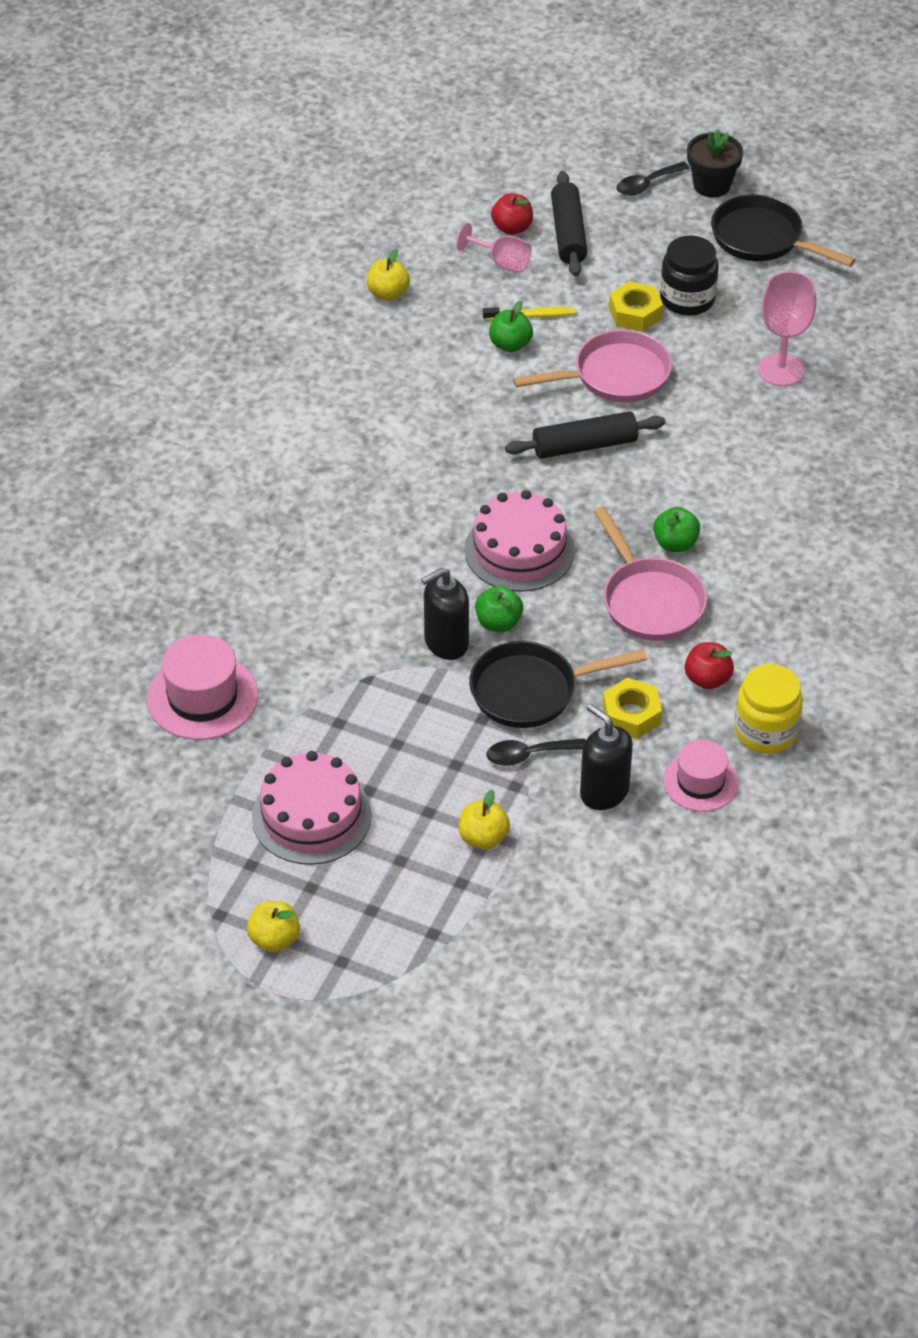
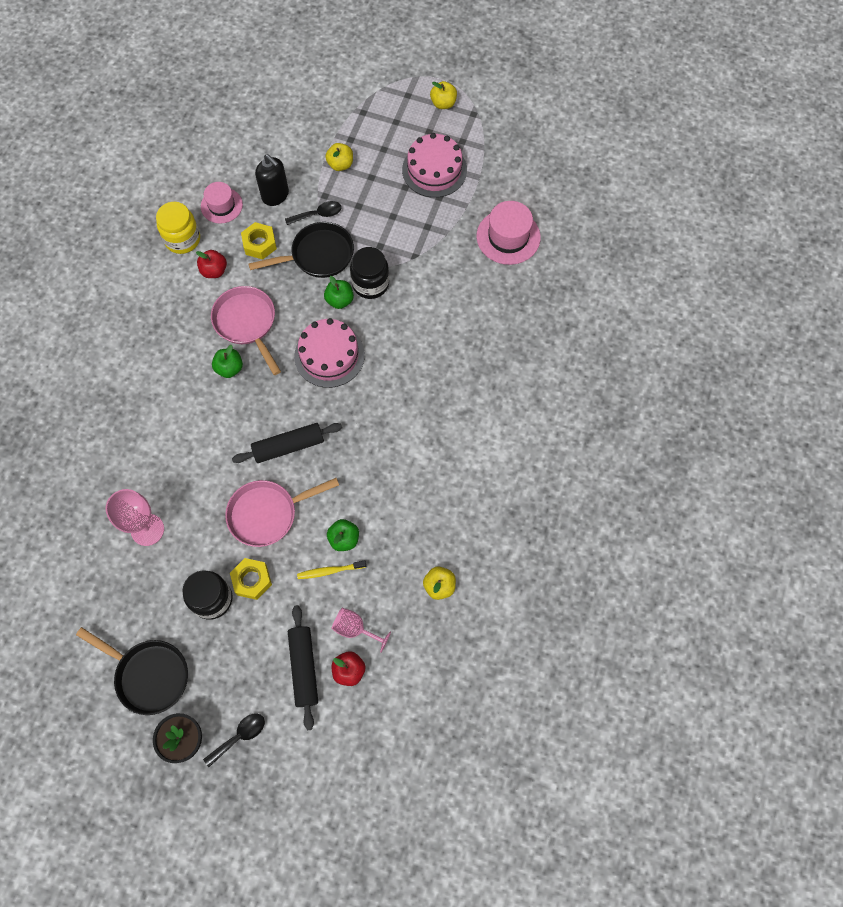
camera: 175 degrees right, 20 degrees up
black soap dispenser [421,568,469,660] -> black jar [350,247,389,299]

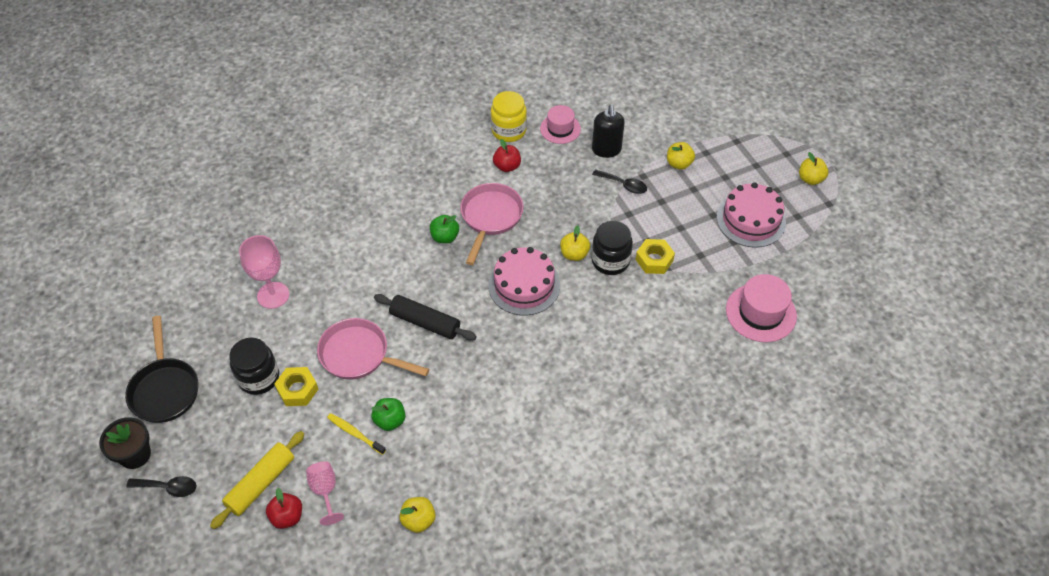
camera: 45 degrees right, 15 degrees down
yellow nut [241,222,277,260] -> yellow nut moved to [636,239,675,274]
black pan [248,222,354,278] -> none
black rolling pin [288,605,318,730] -> yellow rolling pin [210,431,305,529]
green apple [324,276,354,309] -> yellow apple [560,225,590,261]

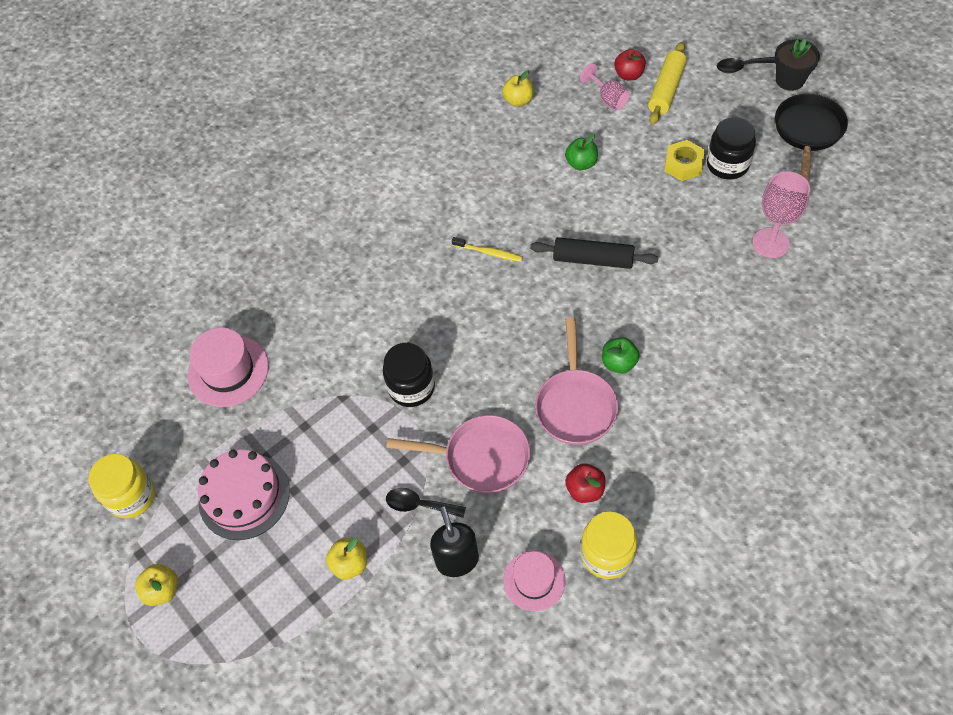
camera: 170 degrees right, 5 degrees up
black pan [125,316,198,423] -> black pan turned 45 degrees clockwise [775,94,848,183]
pink pan [317,318,429,380] -> pink pan moved to [387,415,530,493]
yellow toothbrush [327,413,386,455] -> yellow toothbrush moved to [452,237,523,262]
pink cake [488,247,560,316] -> none
yellow apple [560,225,590,261] -> none
yellow nut [636,239,675,274] -> none
none -> yellow jar [89,454,155,519]

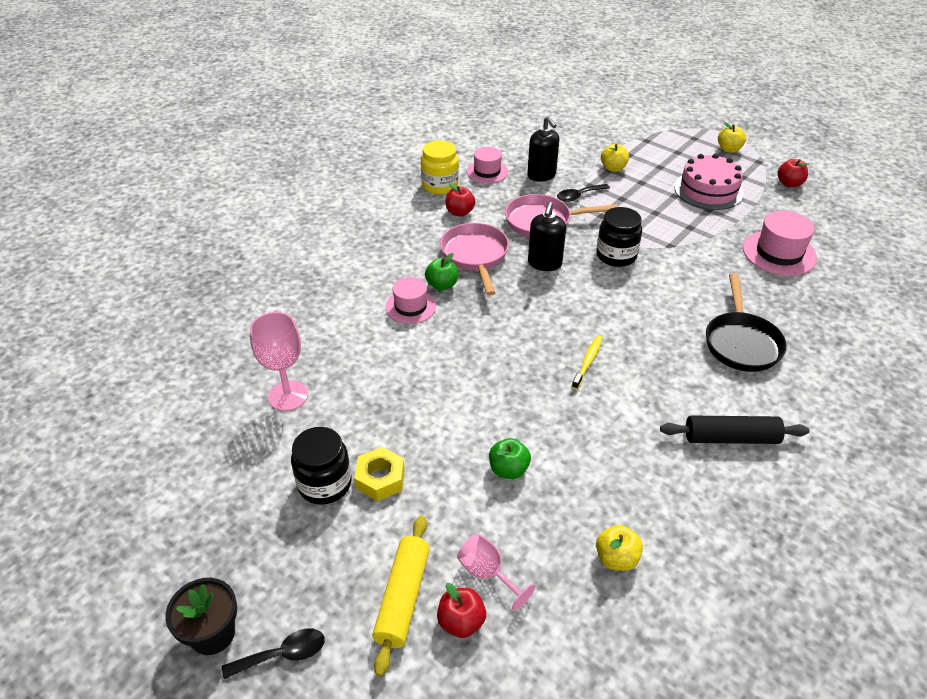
camera: 165 degrees right, 15 degrees down
yellow jar [89,454,155,519] -> red apple [778,159,809,187]
black spoon [386,488,466,518] -> black spoon turned 150 degrees clockwise [557,184,610,202]
yellow toothbrush [452,237,523,262] -> yellow toothbrush turned 105 degrees clockwise [572,335,603,390]
black rolling pin [530,237,658,269] -> black rolling pin moved to [660,415,809,444]
black pan [775,94,848,183] -> black pan moved to [706,273,787,372]
none -> pink hat [385,277,436,324]
none -> black soap dispenser [528,202,566,271]

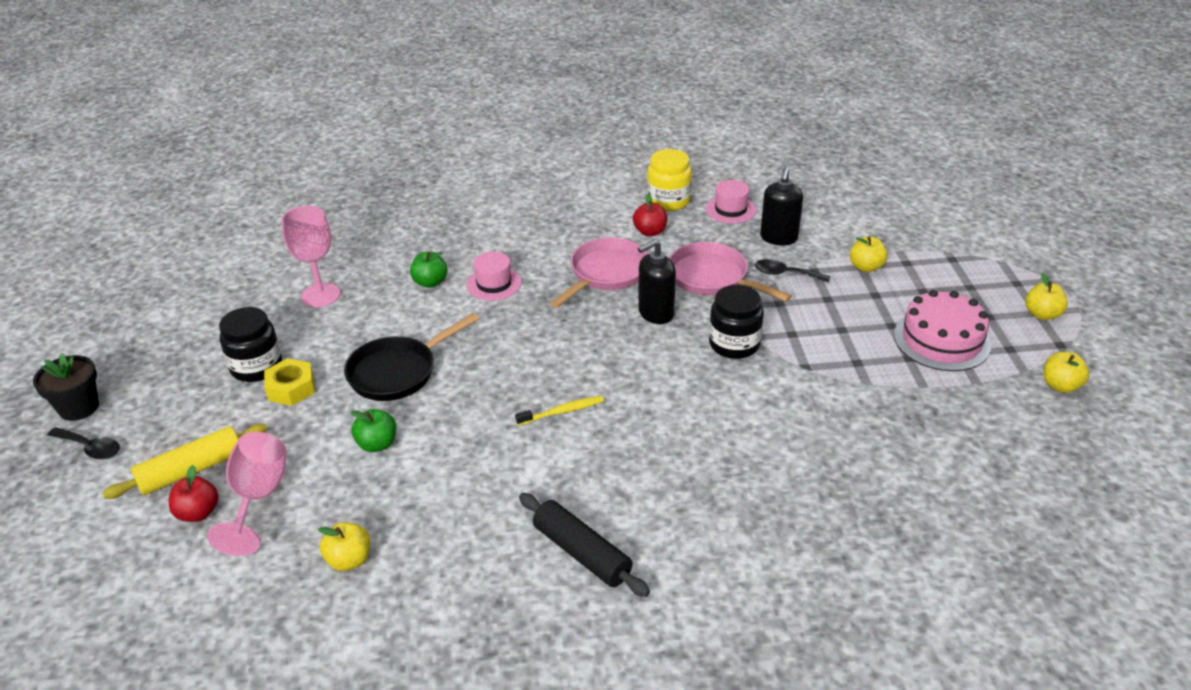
camera: 45 degrees right, 5 degrees down
green apple [425,253,458,290] -> green apple moved to [410,251,447,288]
pink goblet [457,534,535,611] -> pink goblet [207,432,287,556], size x1.52
black pan [706,273,787,372] -> black pan moved to [344,313,479,401]
pink hat [743,211,817,276] -> none
red apple [778,159,809,187] -> yellow apple [1043,352,1089,393]

